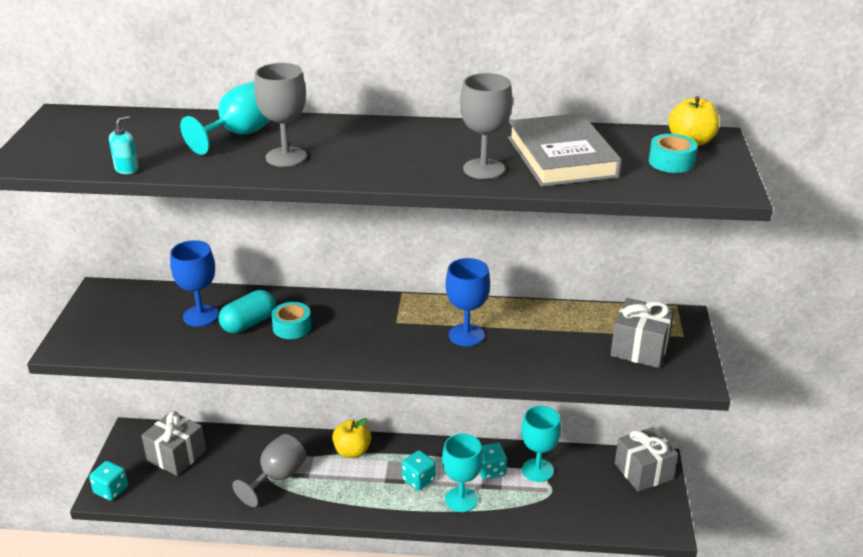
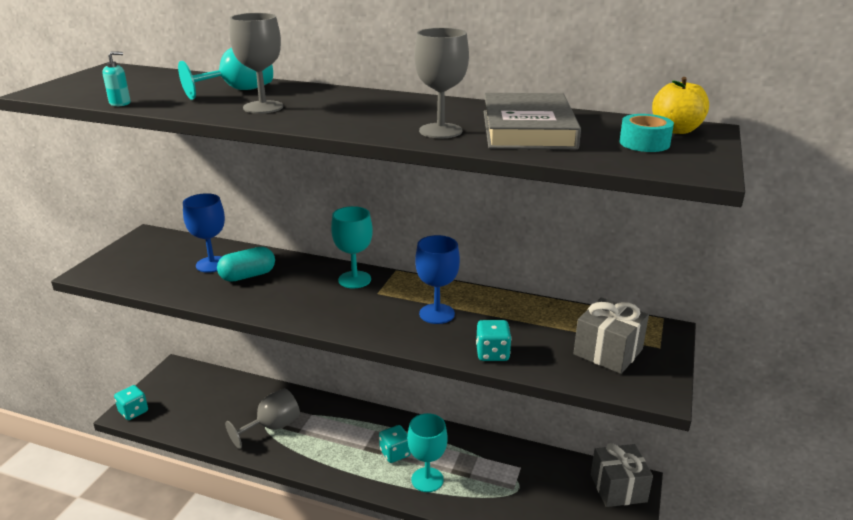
camera: 15 degrees right, 5 degrees down
grey gift [141,411,206,476] -> none
turquoise tape [271,302,312,339] -> none
yellow apple [332,418,371,458] -> none
turquoise dice [480,443,507,480] -> turquoise dice moved to [476,320,511,361]
turquoise goblet [521,406,561,482] -> turquoise goblet moved to [331,206,373,288]

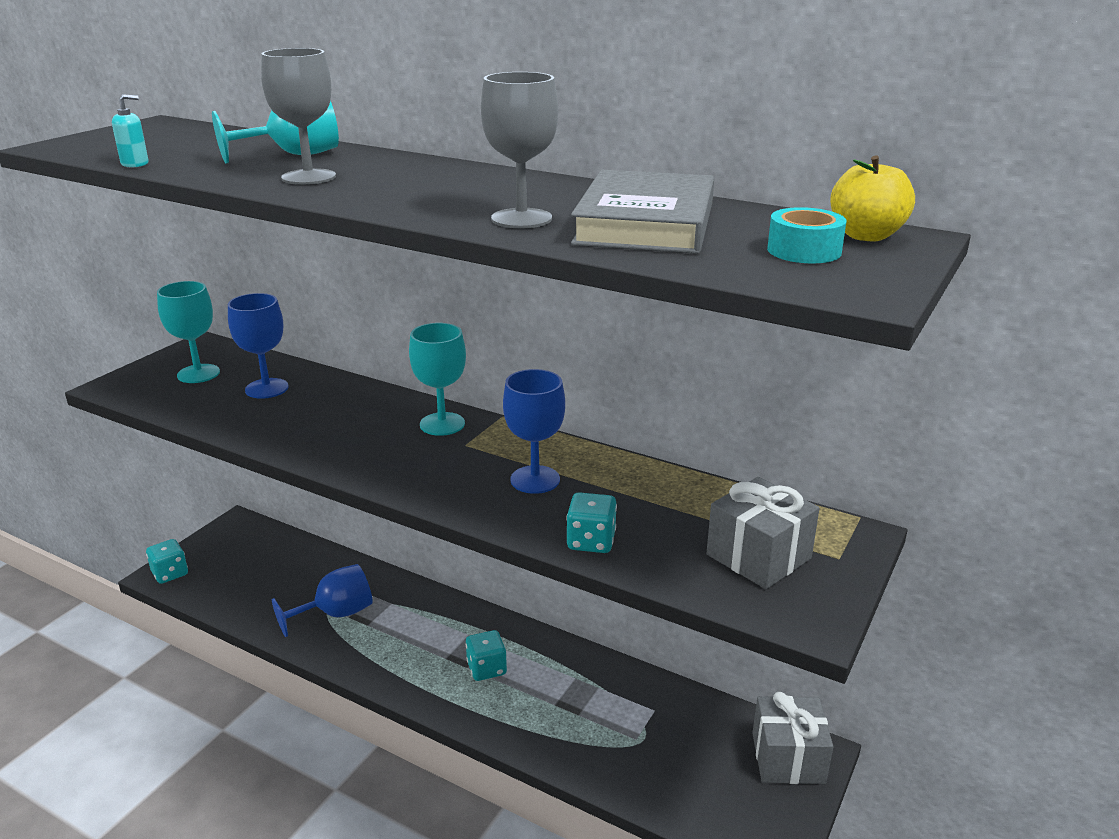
camera: 10 degrees right, 0 degrees up
turquoise capsule [217,247,275,282] -> none
grey goblet [225,388,300,449] -> blue goblet [272,564,373,637]
turquoise goblet [407,413,448,492] -> turquoise goblet moved to [157,281,220,383]

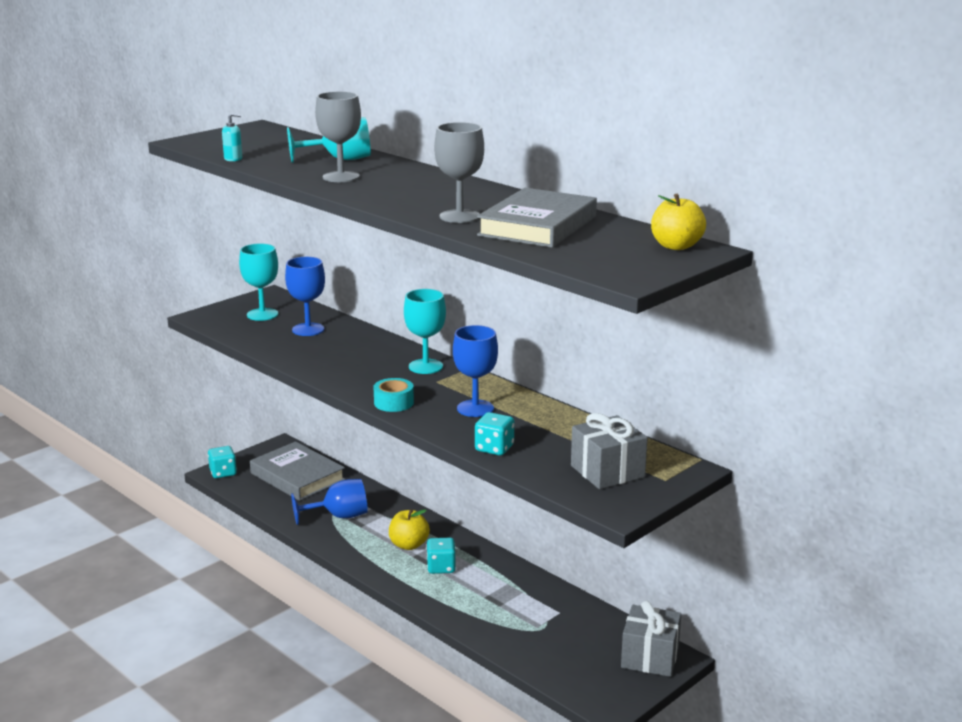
camera: 15 degrees right, 5 degrees down
turquoise tape [767,207,846,264] -> turquoise tape moved to [374,378,414,412]
none -> grey book [250,442,345,501]
none -> yellow apple [389,509,430,550]

